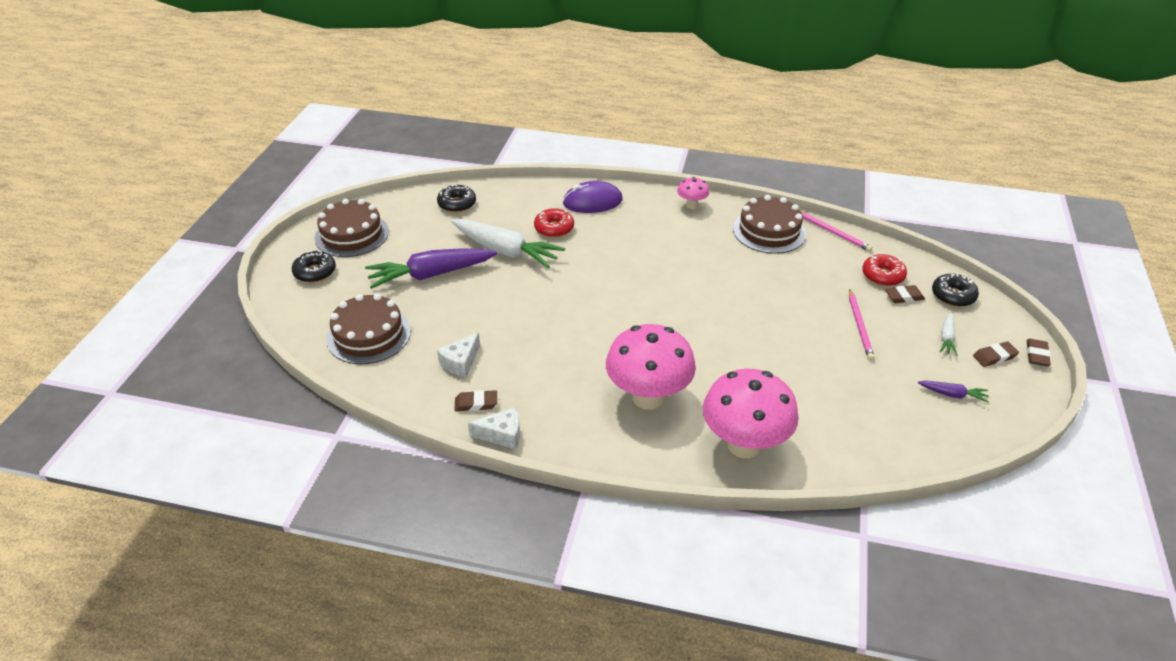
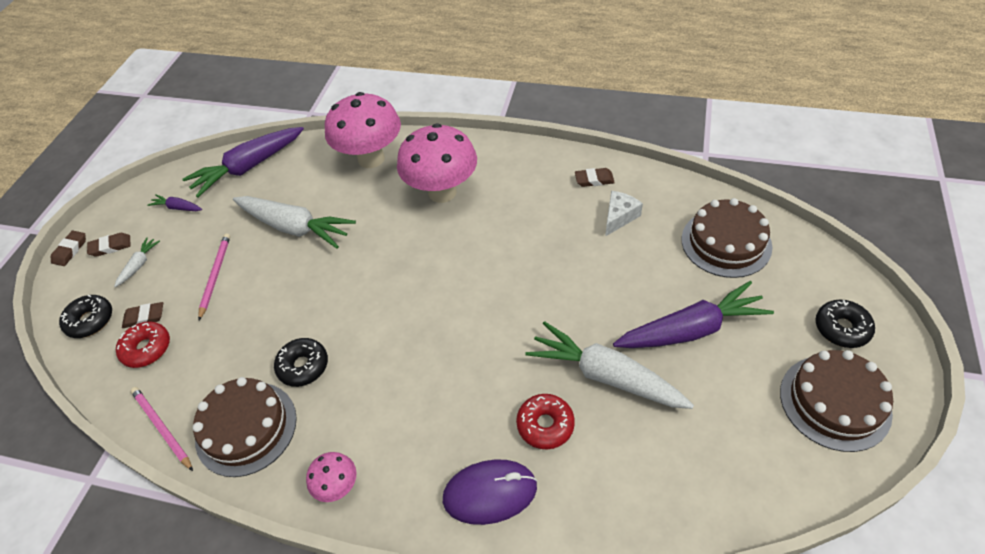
camera: 175 degrees left, 10 degrees up
black donut [437,184,476,213] -> black donut moved to [274,338,328,387]
white cheese [468,407,520,449] -> none
none -> purple carrot [182,127,304,197]
none -> white carrot [233,196,356,248]

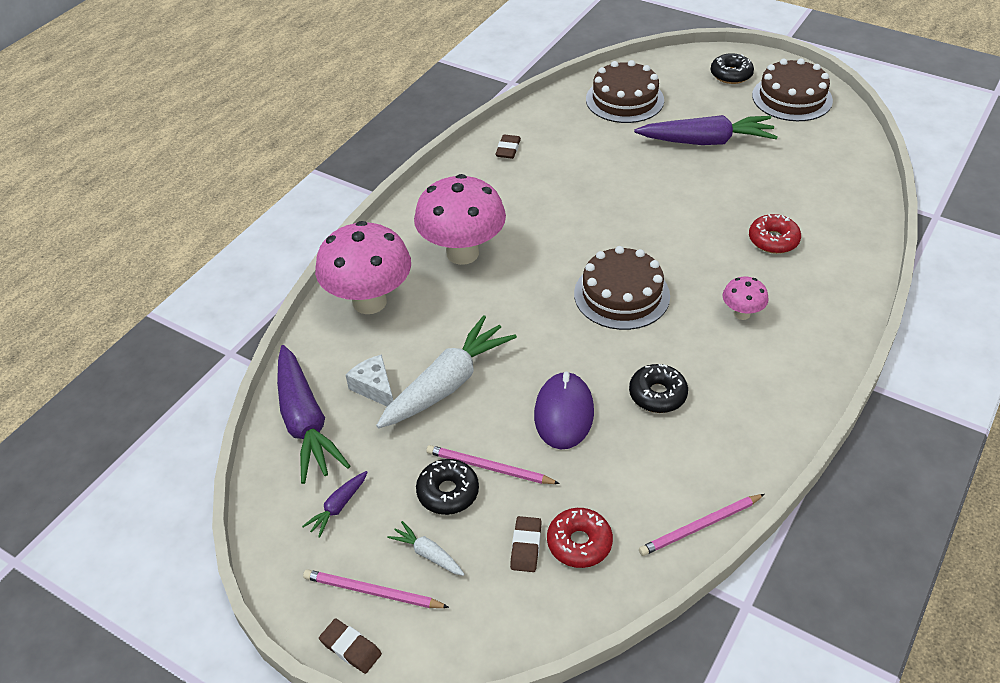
camera: 75 degrees left, 5 degrees down
black donut [59,295,112,338] -> black donut moved to [416,459,479,515]
brown eraser [87,233,131,257] -> pink pencil [303,569,449,608]
brown cake [193,377,297,477] -> brown cake moved to [574,246,670,330]
pink mushroom [306,452,357,502] -> pink mushroom moved to [722,277,769,320]
purple mouse [443,459,537,525] -> purple mouse moved to [534,371,594,449]
white carrot [525,321,694,409] -> none
white cheese [605,191,643,236] -> white cheese moved to [346,355,393,407]
purple carrot [613,281,774,348] -> purple carrot turned 90 degrees clockwise [634,115,778,145]

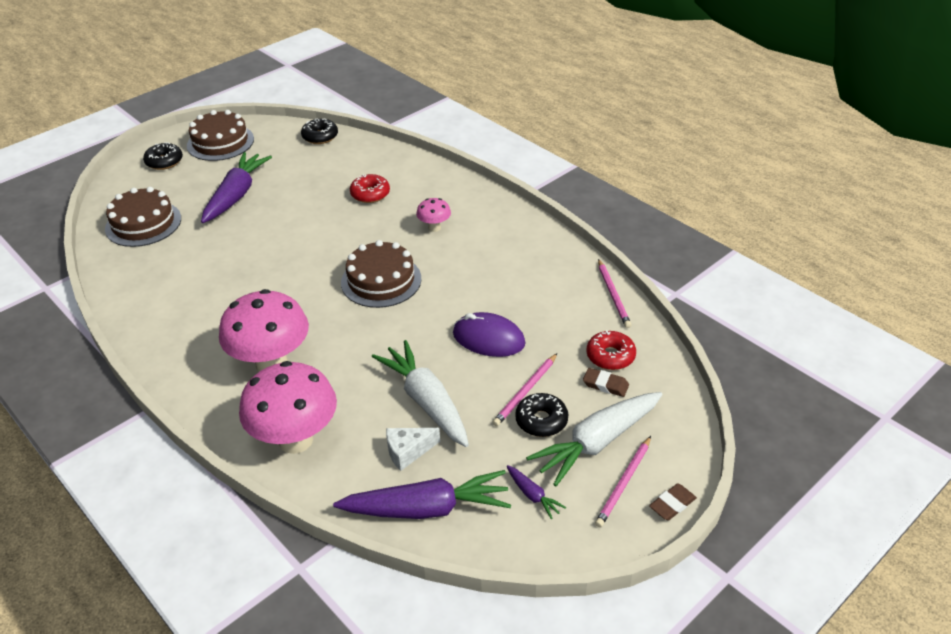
camera: 75 degrees left, 5 degrees down
white carrot [387,521,465,576] -> white carrot [526,392,663,486], size x2.23
brown eraser [495,134,521,159] -> none
black donut [629,364,688,413] -> black donut moved to [301,118,338,144]

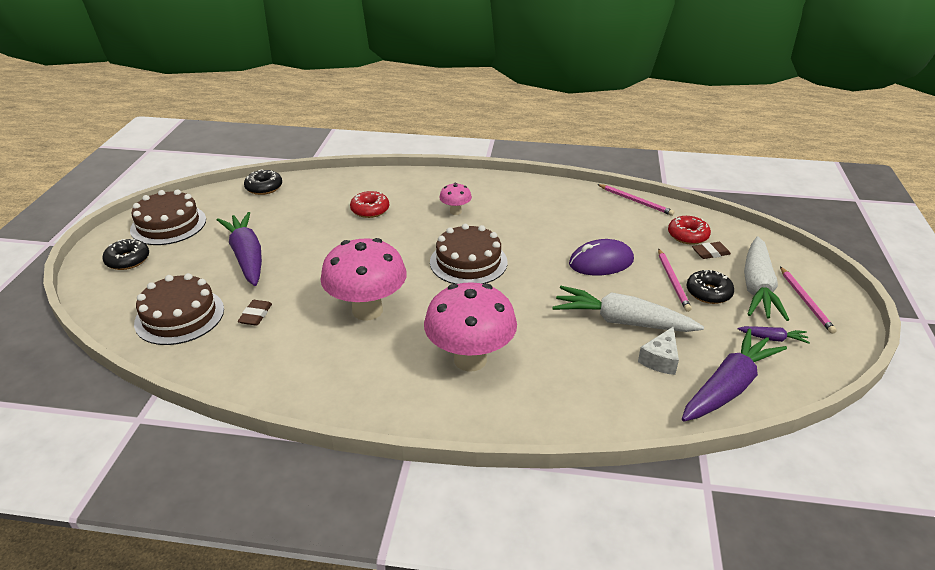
camera: 40 degrees left, 5 degrees down
pink mushroom [239,361,337,454] -> pink mushroom moved to [320,238,407,321]
brown eraser [649,483,697,520] -> brown eraser moved to [238,300,272,326]

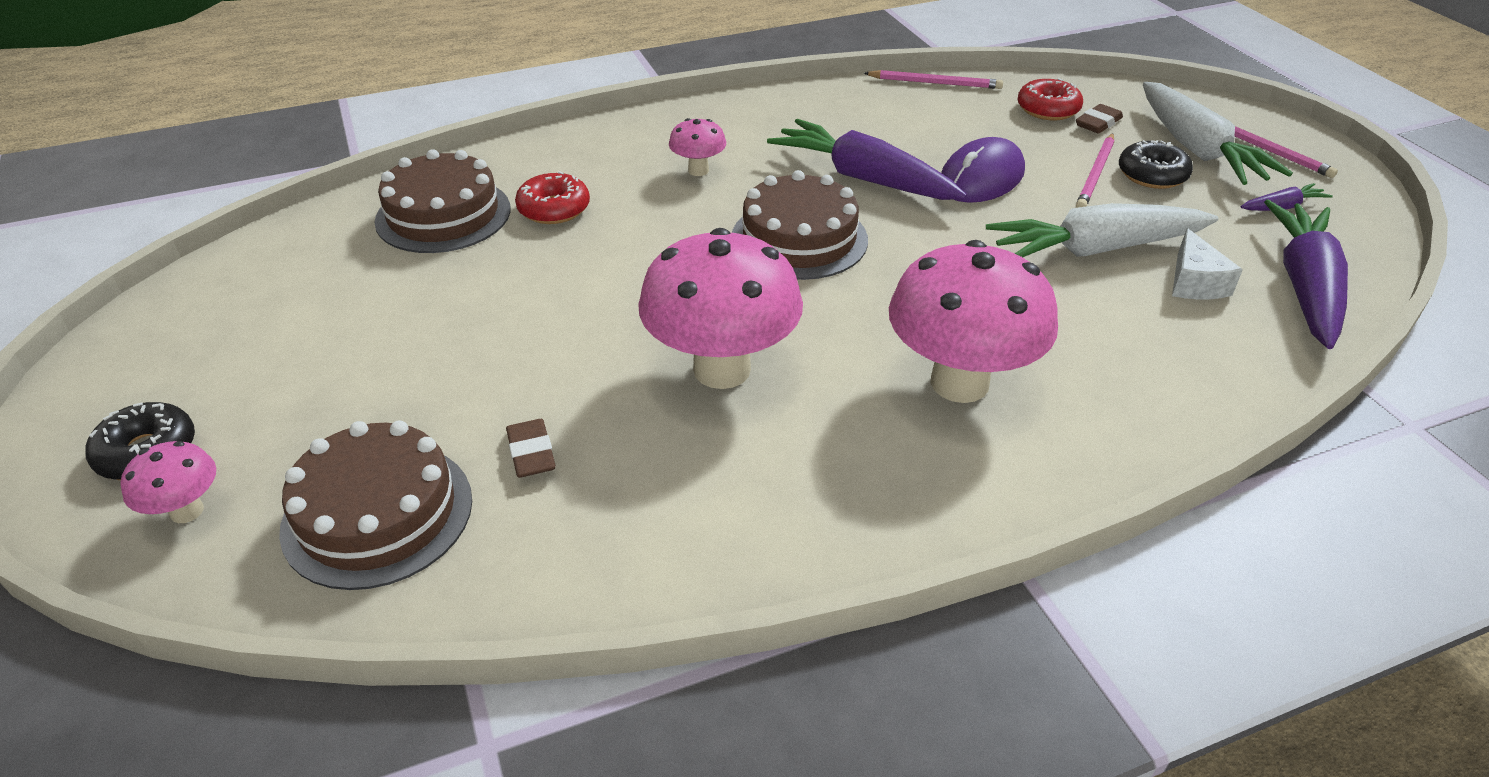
camera: 30 degrees left, 5 degrees up
brown cake [130,190,206,245] -> brown cake moved to [374,149,510,253]
purple carrot [217,212,262,286] -> purple carrot moved to [767,119,967,200]
black donut [244,169,282,195] -> none
pink pencil [658,248,692,312] -> pink pencil turned 60 degrees clockwise [1076,133,1114,208]
none -> pink mushroom [121,441,216,523]

